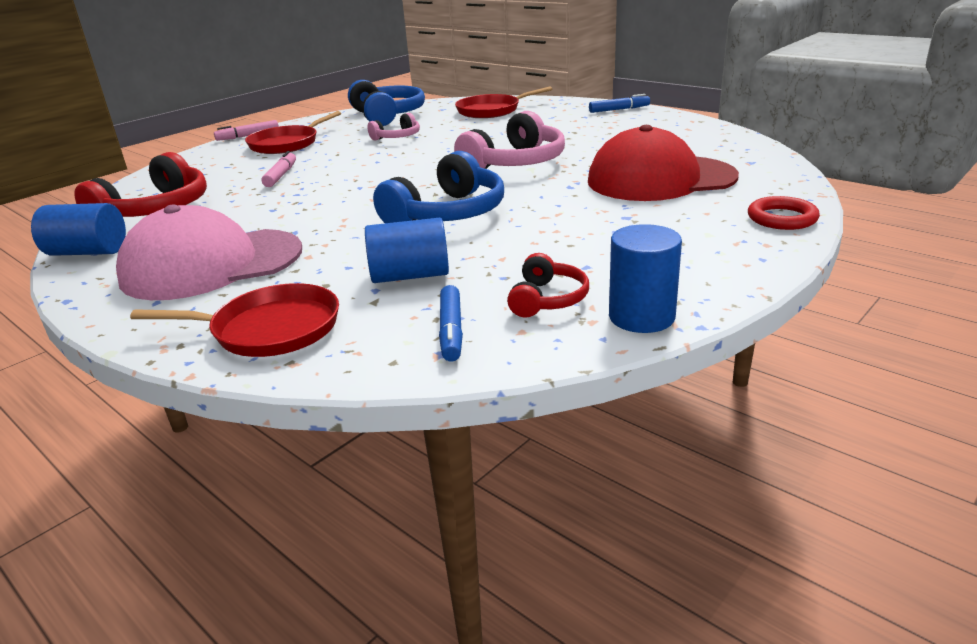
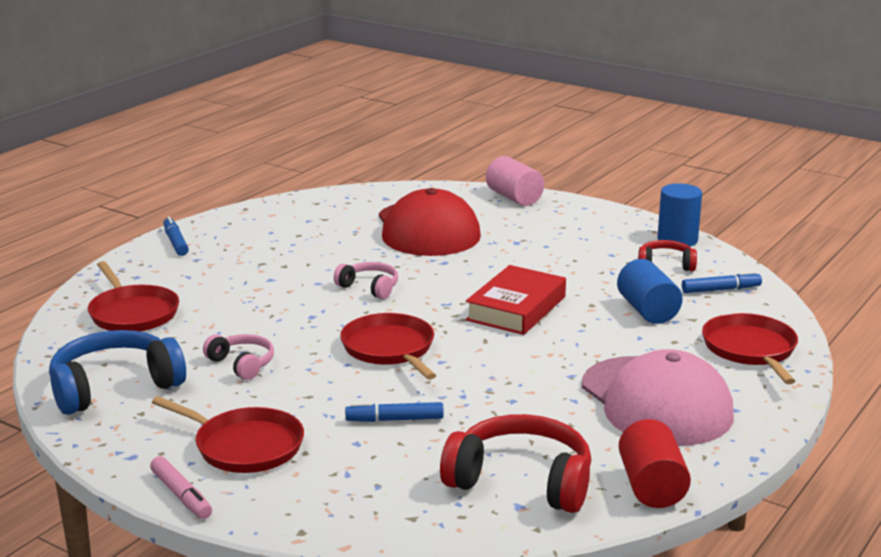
camera: 100 degrees left, 5 degrees down
blue cylinder [31,203,126,256] -> red cylinder [619,419,691,508]
pink marker [261,151,296,187] -> blue marker [345,402,444,422]
blue headphones [373,151,504,223] -> red book [465,265,566,335]
pink headphones [454,111,565,169] -> pink headphones [334,262,398,299], size x0.55
red ring [748,196,820,230] -> pink cylinder [486,156,544,206]
none -> red pan [340,313,436,380]

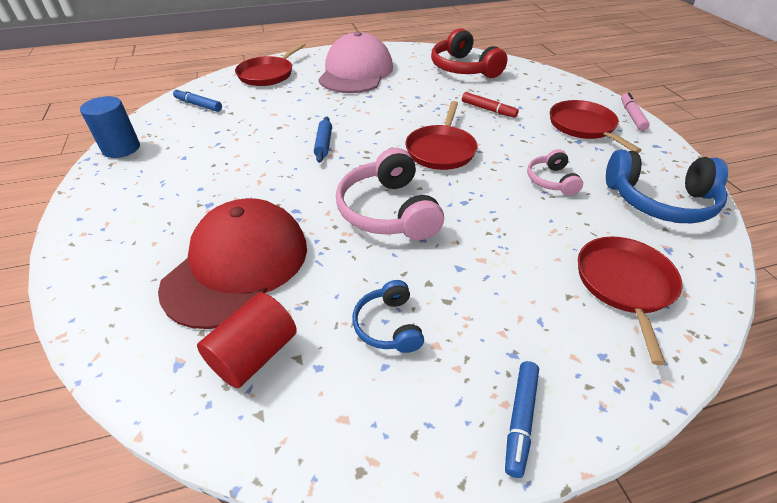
camera: 140 degrees left, 20 degrees up
pink headphones [334,262,398,299] -> pink headphones [336,148,444,240], size x1.83
blue marker [345,402,444,422] -> red marker [462,92,519,118]
red book [465,265,566,335] -> blue rolling pin [314,117,332,163]
pink cylinder [486,156,544,206] -> none
blue cylinder [617,259,683,324] -> none
red cylinder [619,419,691,508] -> red cylinder moved to [197,293,297,388]
red headphones [638,240,697,271] -> none
none -> blue headphones [352,280,424,353]

